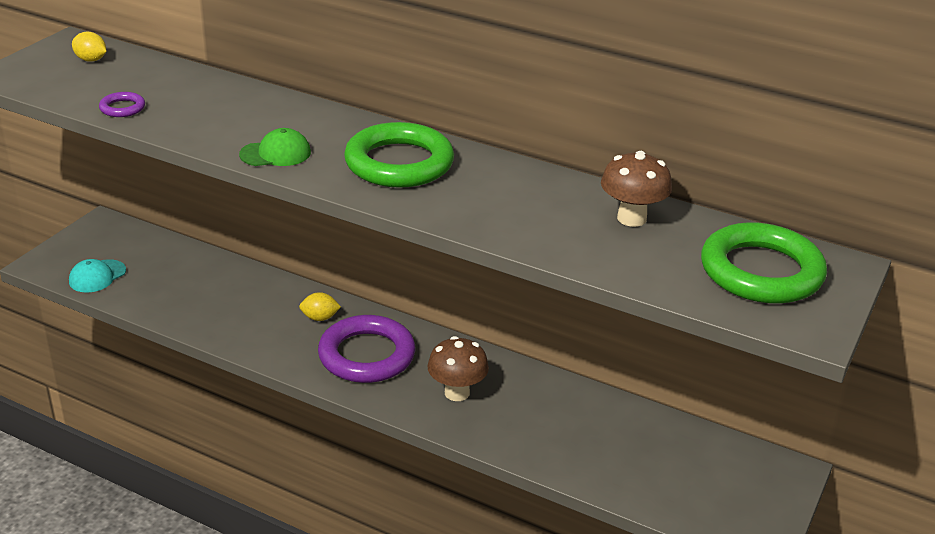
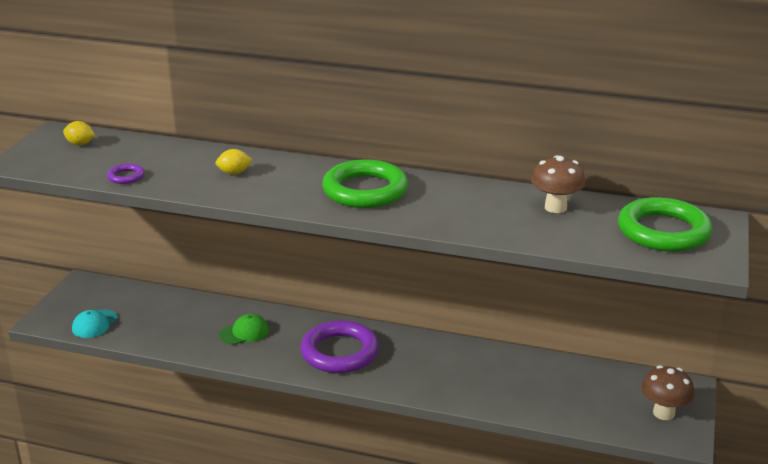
camera: 10 degrees left, 5 degrees down
green cap [239,128,311,166] -> green cap moved to [219,314,269,345]
yellow lemon [299,292,341,321] -> yellow lemon moved to [215,149,252,174]
brown mushroom [427,336,489,401] -> brown mushroom moved to [641,365,694,420]

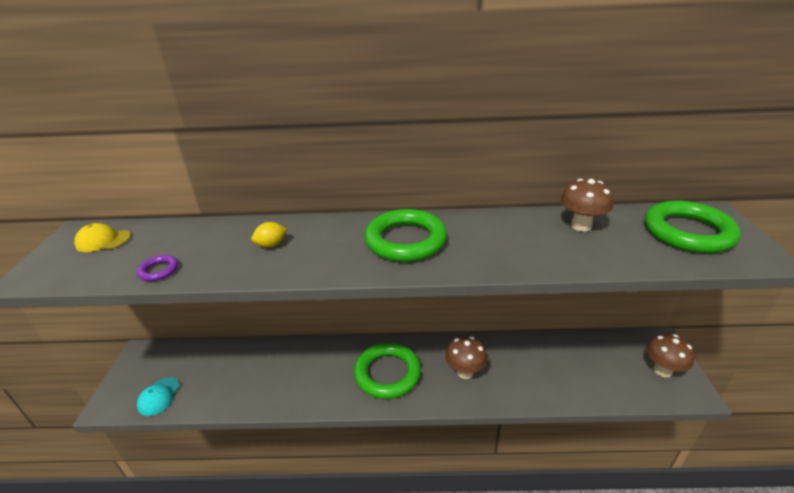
camera: 15 degrees left, 5 degrees up
yellow lemon [63,121,95,145] -> yellow cap [74,223,131,252]
green cap [219,314,269,345] -> none
purple ring [301,320,379,373] -> green ring [354,343,421,399]
none -> brown mushroom [445,336,487,379]

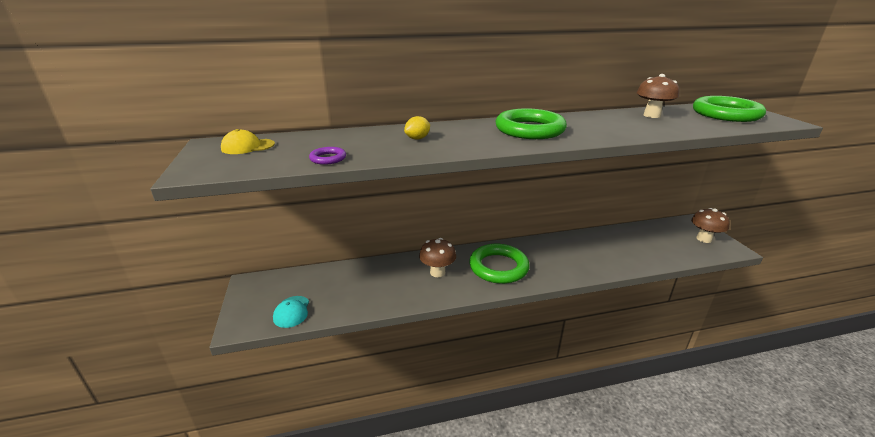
camera: 15 degrees left, 5 degrees down
brown mushroom [445,336,487,379] -> brown mushroom moved to [419,238,456,277]

